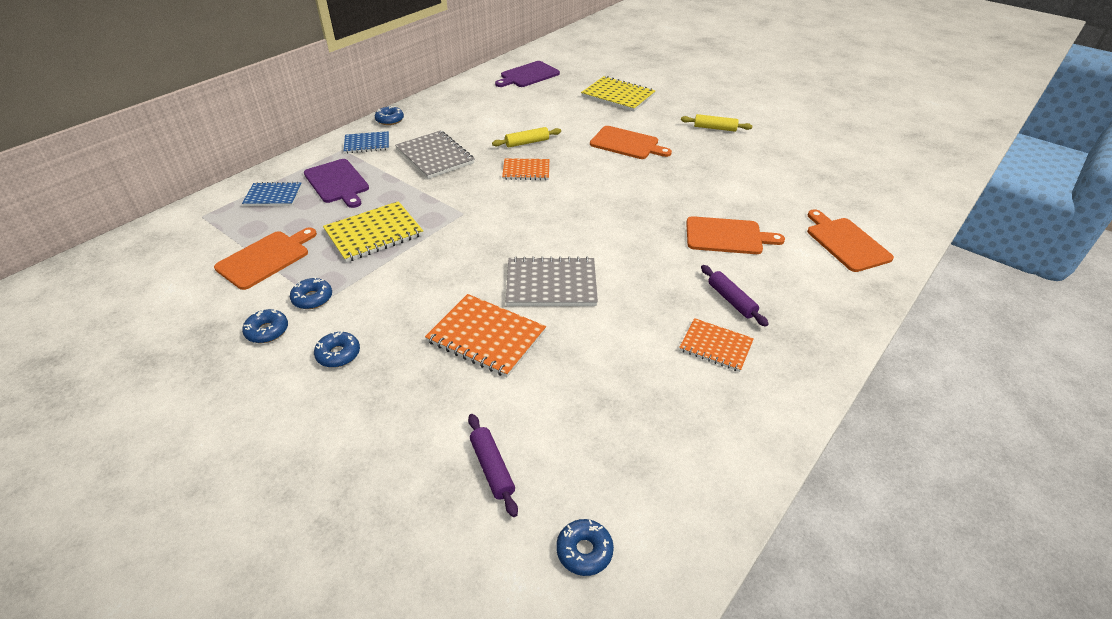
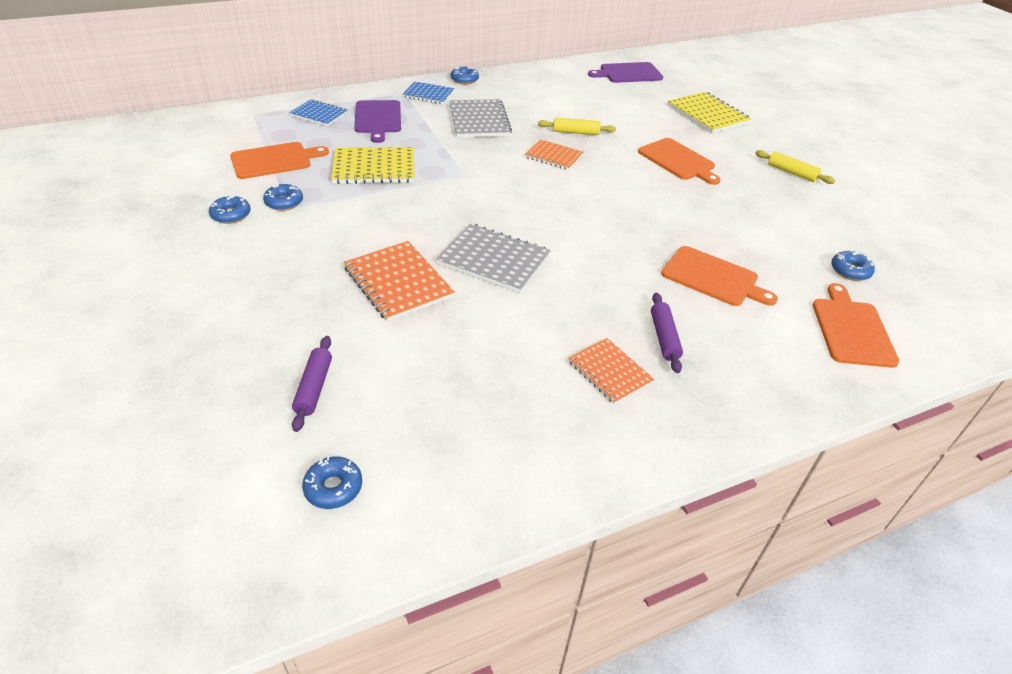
camera: 25 degrees right, 0 degrees up
blue donut [314,331,360,368] -> blue donut moved to [831,250,875,281]

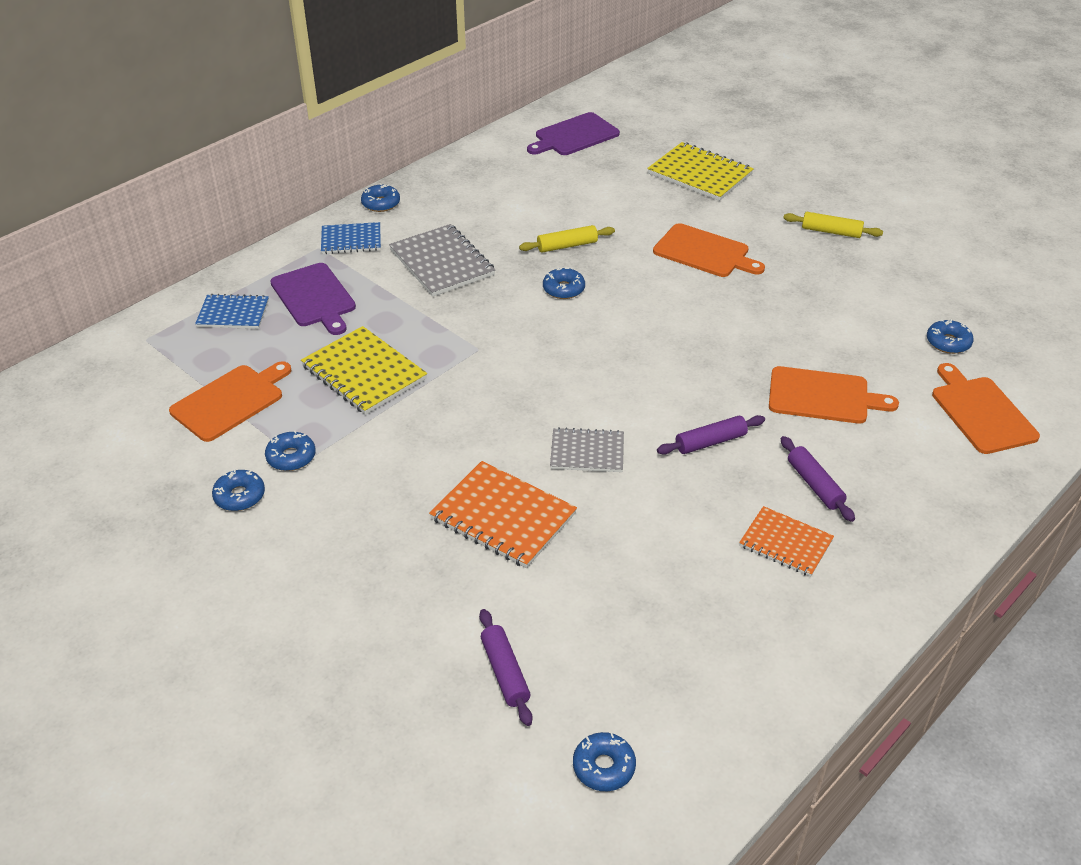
camera: 20 degrees left, 0 degrees up
yellow notebook [331,147,415,184] -> yellow notebook turned 75 degrees clockwise [301,326,427,415]
grey notebook [436,224,551,293] -> grey notebook [550,427,624,472], size x0.64
orange notebook [525,139,584,170] -> blue donut [543,267,585,299]
none -> purple rolling pin [657,415,765,455]

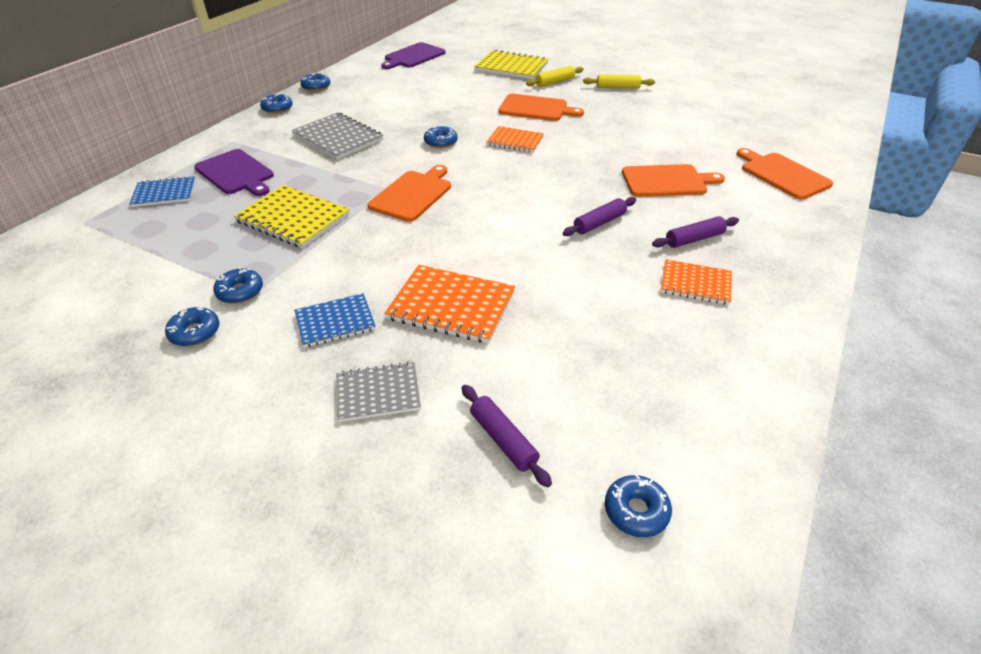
camera: 15 degrees left, 0 degrees up
orange cutting board [169,361,291,442] -> orange cutting board moved to [368,165,451,222]
blue notebook [321,222,381,254] -> blue notebook moved to [294,293,376,348]
yellow rolling pin [519,225,615,253] -> yellow rolling pin moved to [526,66,584,87]
grey notebook [550,427,624,472] -> grey notebook moved to [336,362,421,422]
purple rolling pin [781,436,855,522] -> purple rolling pin turned 75 degrees counterclockwise [652,216,739,248]
blue donut [927,319,973,354] -> blue donut moved to [301,72,330,91]
none -> orange notebook [487,126,544,153]

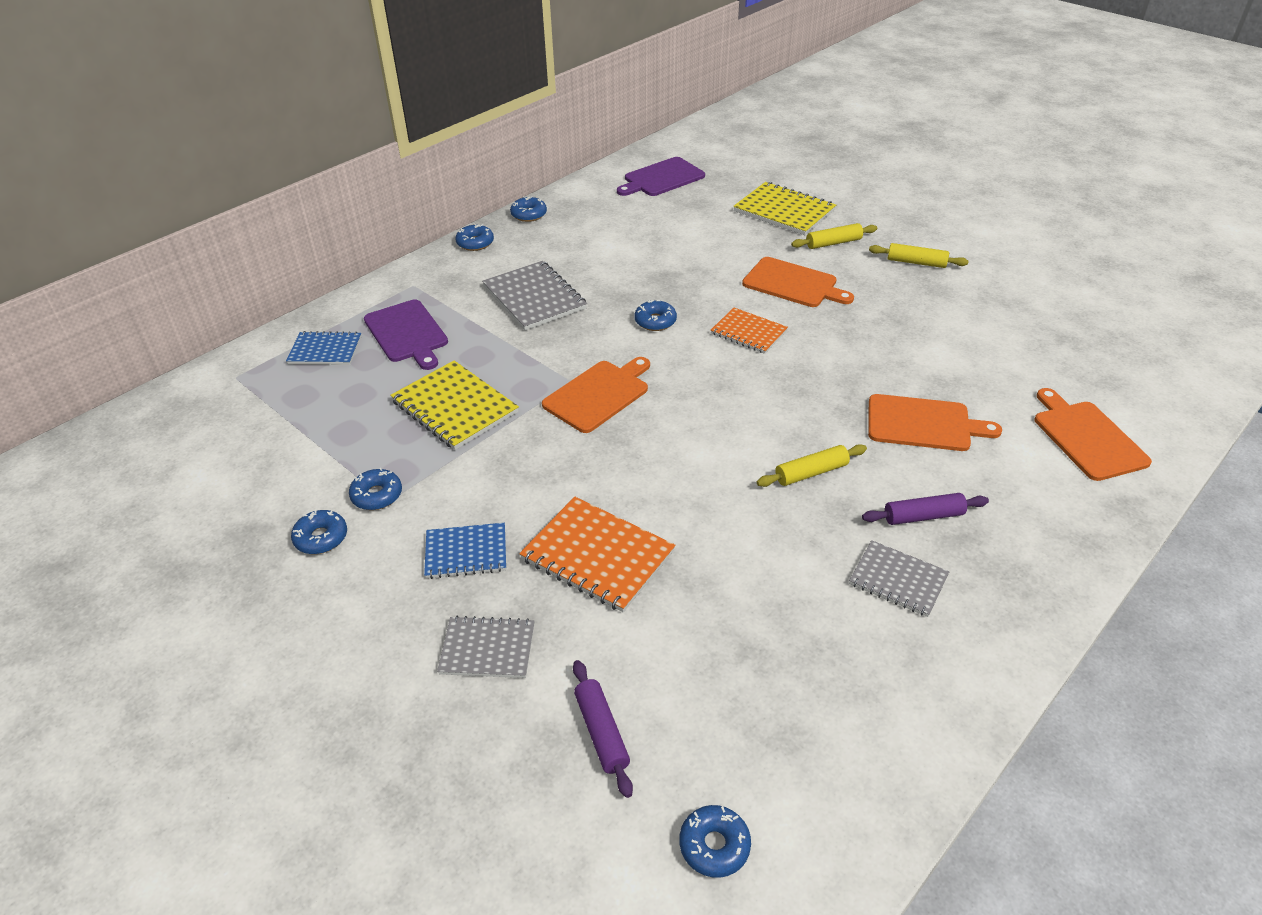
camera: 15 degrees right, 0 degrees up
purple rolling pin [563,197,636,236] -> yellow rolling pin [757,444,867,487]
orange notebook [661,259,732,305] -> grey notebook [849,540,949,617]

